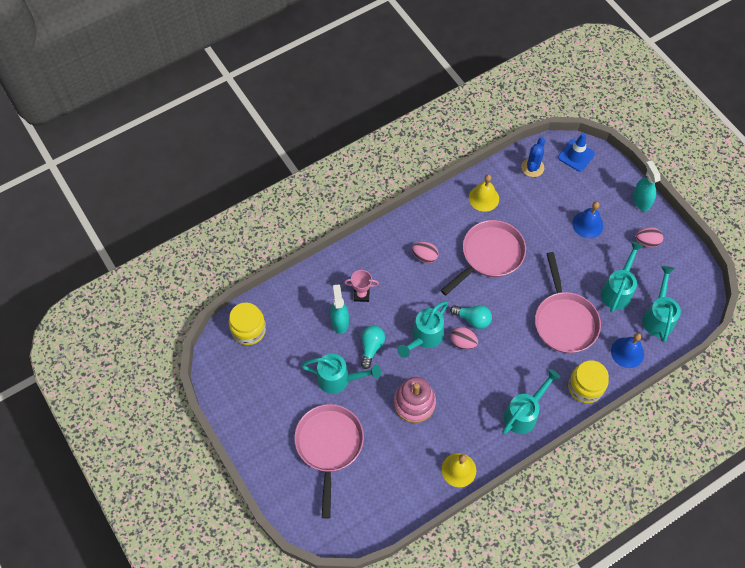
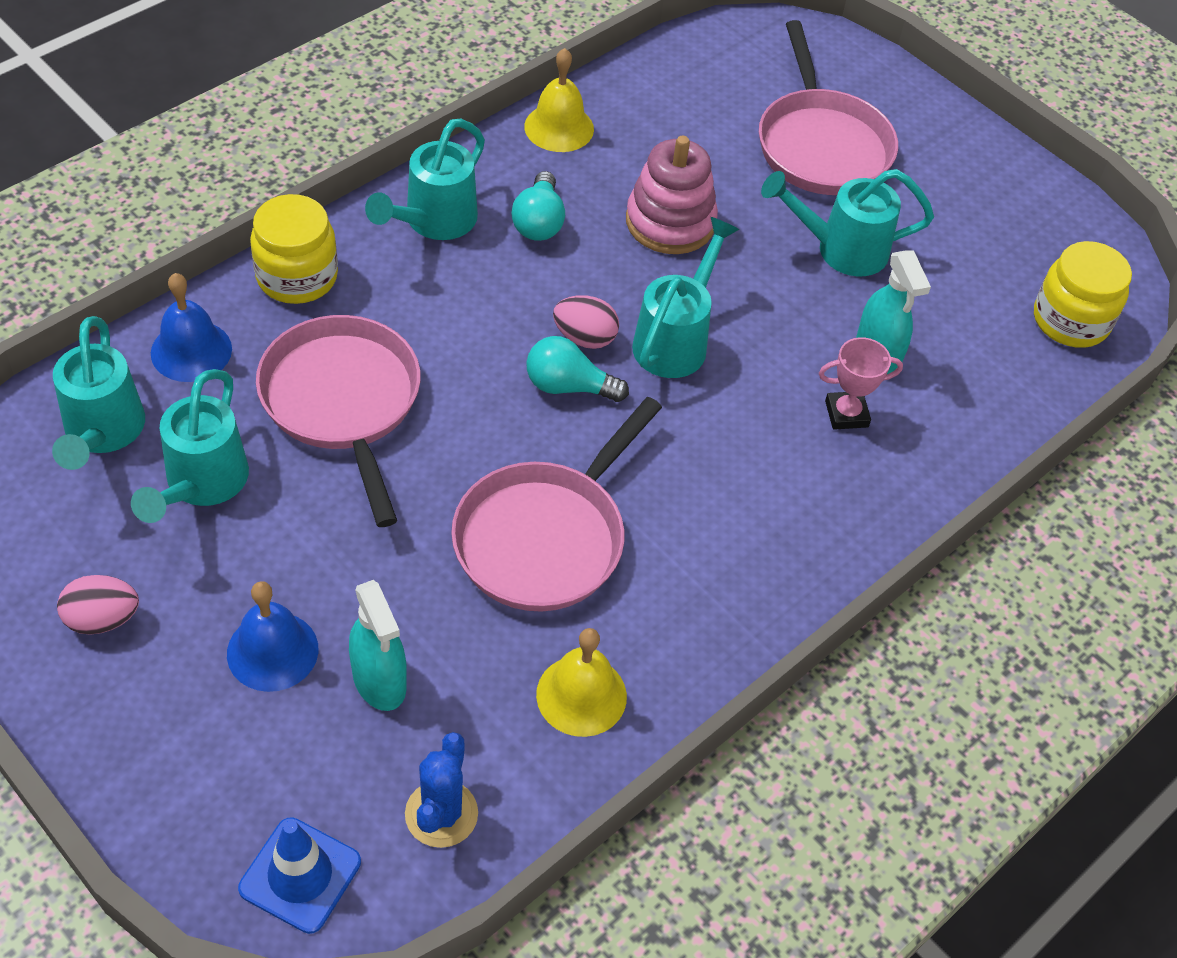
camera: 165 degrees right, 10 degrees down
turquoise light bulb [361,326,385,369] -> turquoise light bulb moved to [511,171,565,241]
pink egg [412,242,439,263] -> none
turquoise spray bottle [633,160,661,211] -> turquoise spray bottle moved to [349,580,407,711]

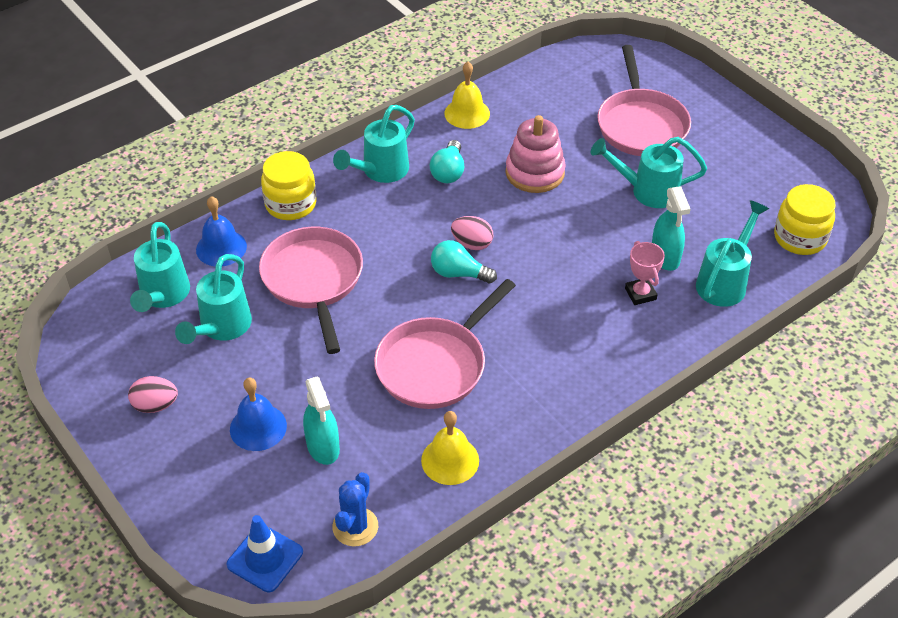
camera: 10 degrees right, 5 degrees down
turquoise watering can [632,217,739,378] -> turquoise watering can moved to [696,200,769,307]
pink trophy [819,337,903,430] -> pink trophy turned 75 degrees clockwise [625,241,665,305]

